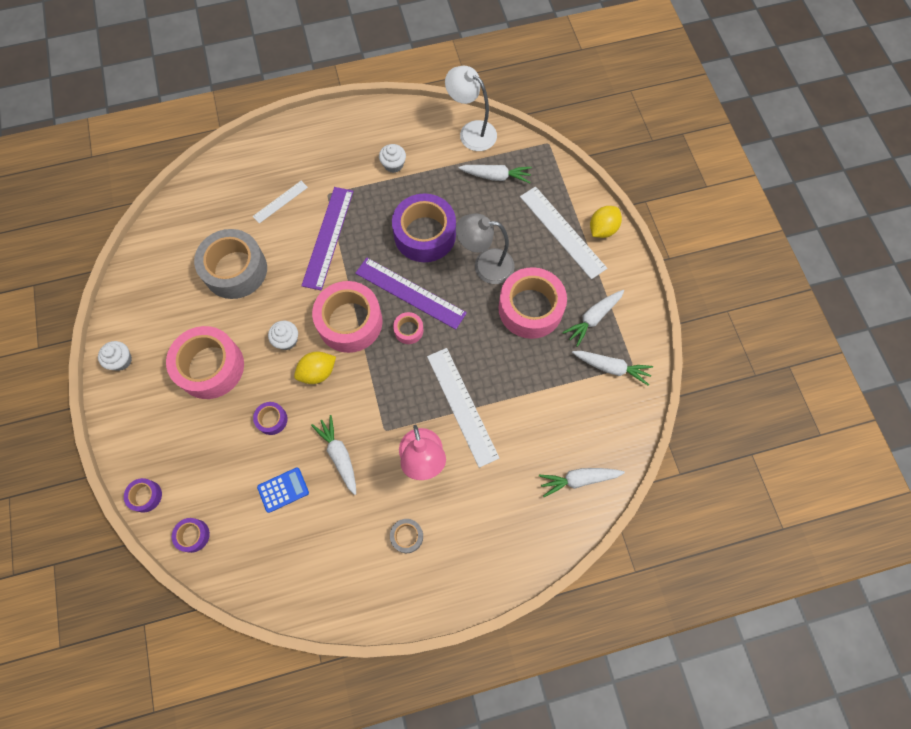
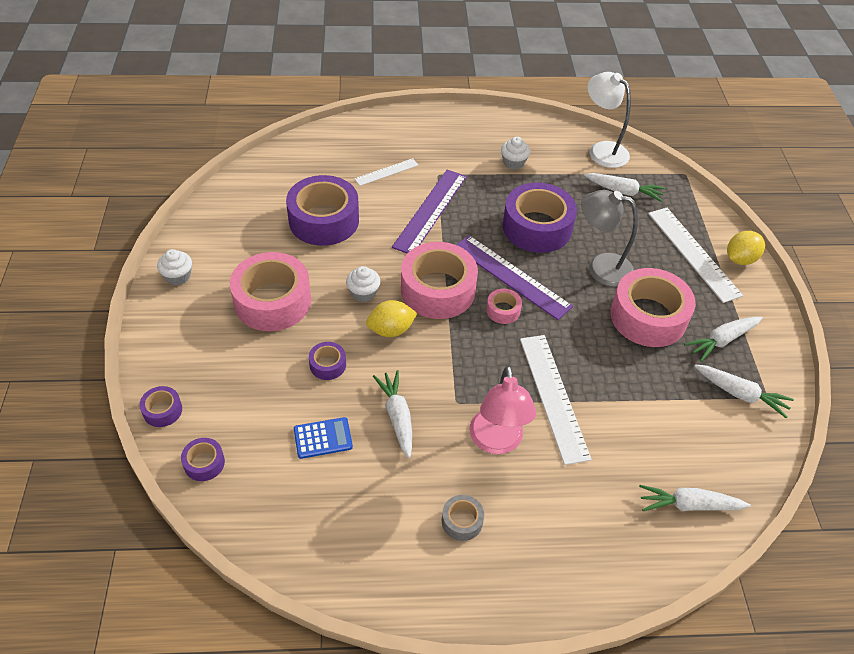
camera: 10 degrees right, 20 degrees down
grey tape [194,229,267,299] -> purple tape [286,175,359,246]

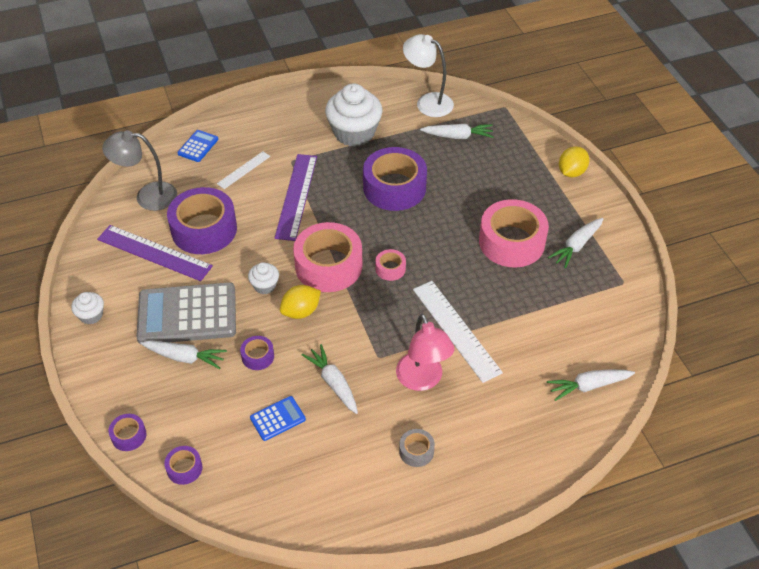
camera: 15 degrees left, 0 degrees up
pink tape [230,252,311,331] -> grey calculator [136,282,236,344]
purple ruler [456,235,573,320] -> purple ruler moved to [97,225,213,281]
white cupcake [501,137,530,170] -> white cupcake [325,83,383,147], size x2.08
grey lamp [581,190,638,287] -> grey lamp moved to [102,130,177,211]
white ruler [648,208,743,303] -> none
white carrot [694,364,794,418] -> white carrot moved to [140,340,227,369]
none -> blue calculator [177,130,218,162]

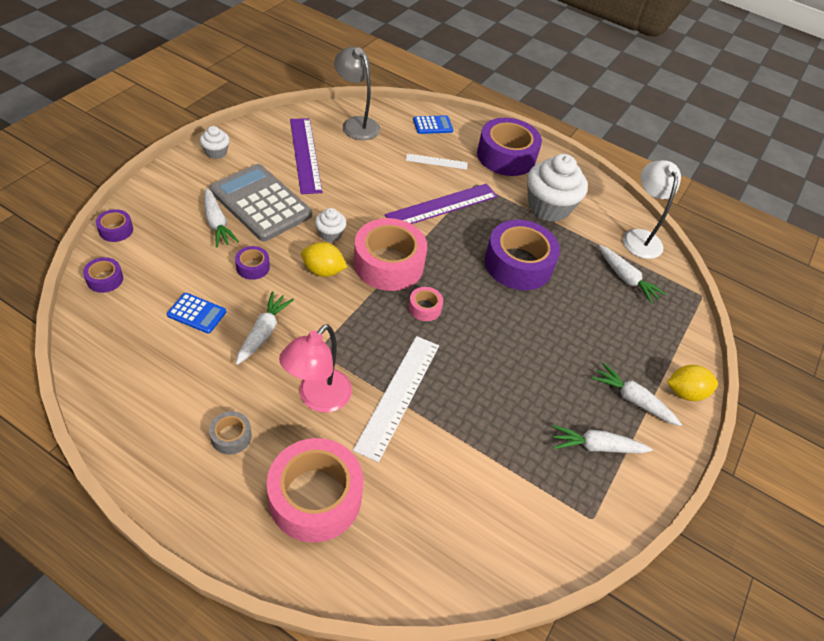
camera: 45 degrees right, 0 degrees up
purple tape [167,187,237,254] -> purple tape moved to [477,118,542,176]
pink tape [479,199,549,268] -> pink tape moved to [267,438,364,543]
white carrot [547,369,635,401] -> white carrot moved to [591,363,682,426]

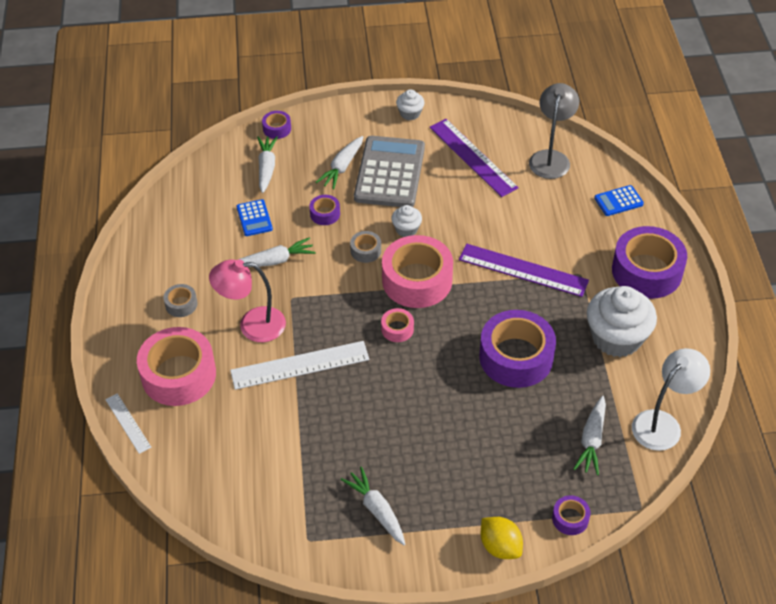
camera: 60 degrees right, 0 degrees up
purple tape [83,257,123,293] -> purple tape moved to [552,495,590,535]
purple ruler [290,118,323,194] -> purple ruler turned 75 degrees counterclockwise [430,119,519,197]
yellow lemon [301,242,347,277] -> grey tape [350,231,381,263]
white ruler [406,153,468,170] -> white ruler moved to [105,393,151,454]
blue calculator [413,115,453,134] -> blue calculator turned 120 degrees clockwise [594,185,644,216]
white carrot [591,363,682,426] -> white carrot moved to [257,136,278,193]

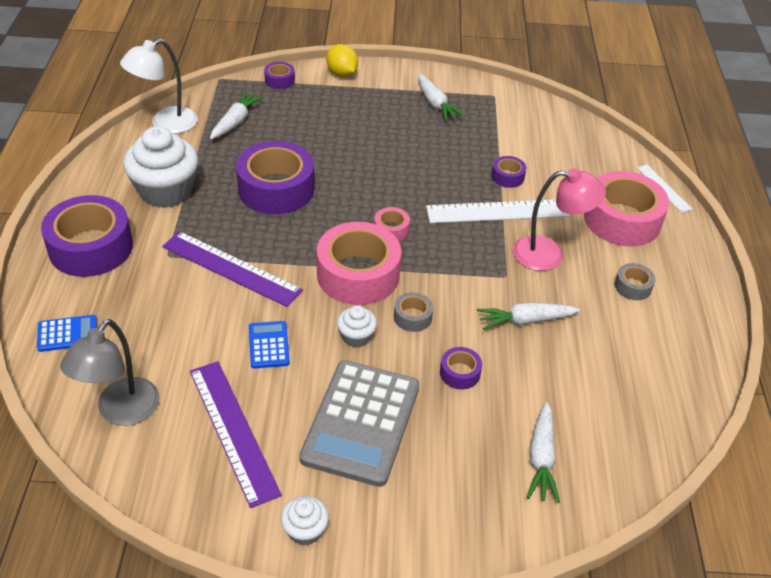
camera: 175 degrees left, 5 degrees down
blue calculator [236,199,273,236] -> blue calculator moved to [249,321,290,369]
purple tape [262,111,291,139] -> purple tape moved to [492,156,526,188]
white carrot [316,136,363,189] -> none

